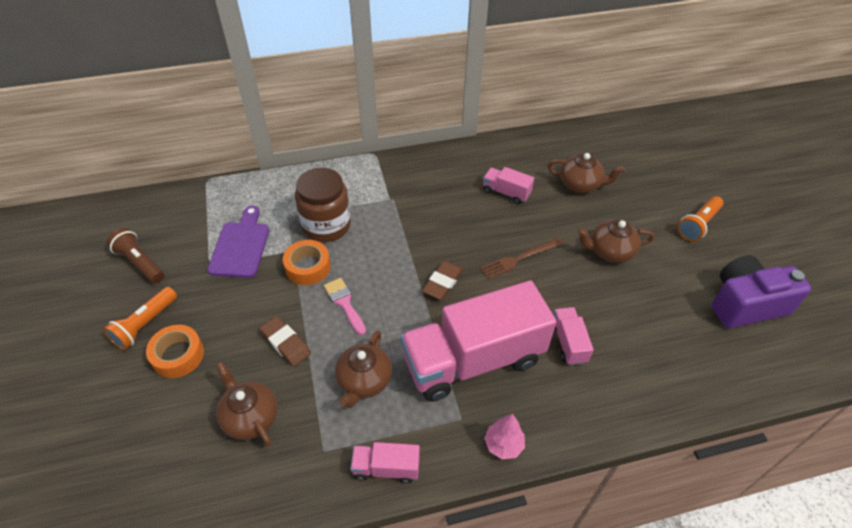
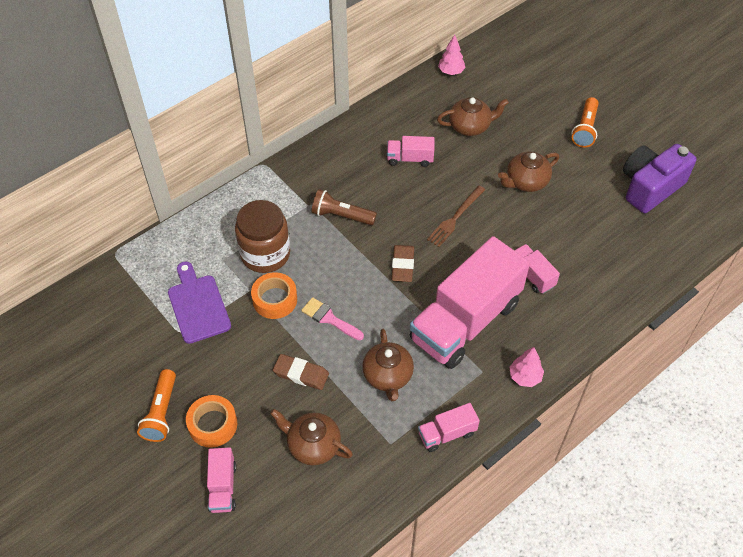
camera: 25 degrees left, 5 degrees up
brown flashlight [107,228,164,283] -> brown flashlight moved to [311,189,377,225]
none -> pink truck [207,447,236,513]
none -> pink tree [438,35,465,75]

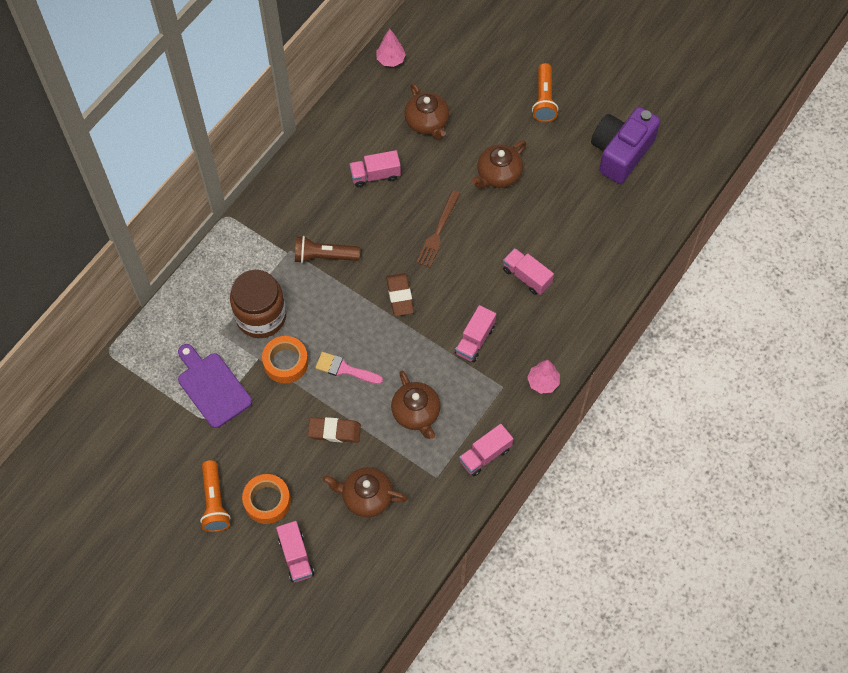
camera: 15 degrees left, 10 degrees up
pink truck [410,236,530,369] -> pink truck [455,305,496,362], size x0.43
brown teapot [437,97,509,136] -> brown teapot turned 90 degrees clockwise [404,83,449,140]

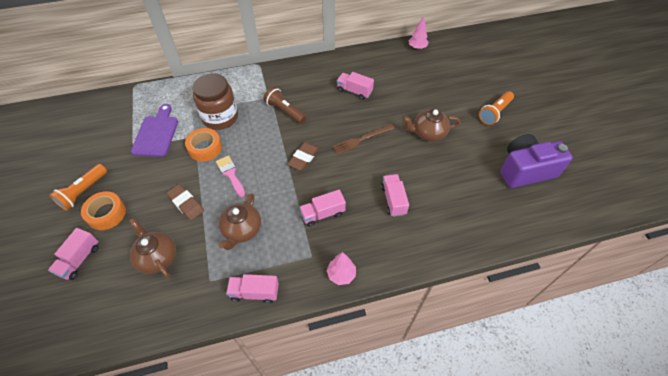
camera: 40 degrees right, 10 degrees down
brown teapot [404,83,449,140] -> none

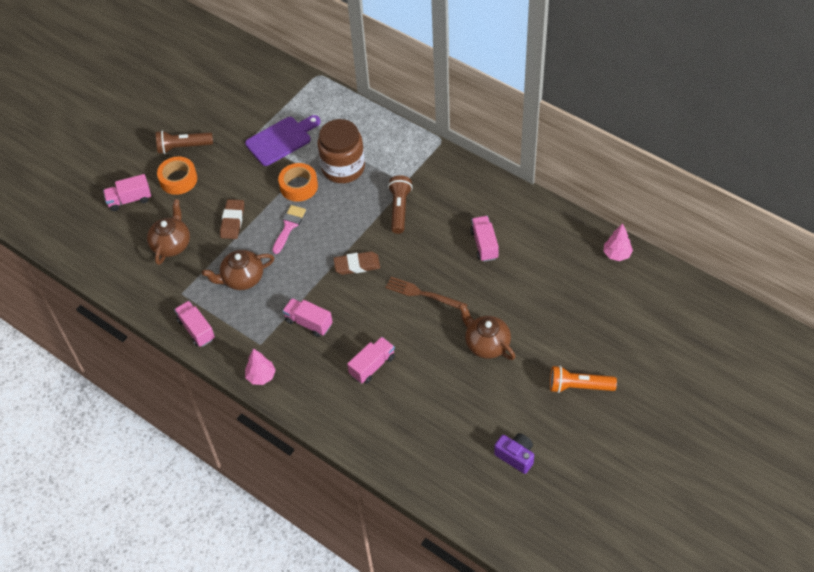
camera: 55 degrees right, 0 degrees up
orange flashlight [49,164,107,211] -> brown flashlight [156,130,213,154]
purple camera [500,134,573,188] -> purple camera [494,433,534,474], size x0.54

